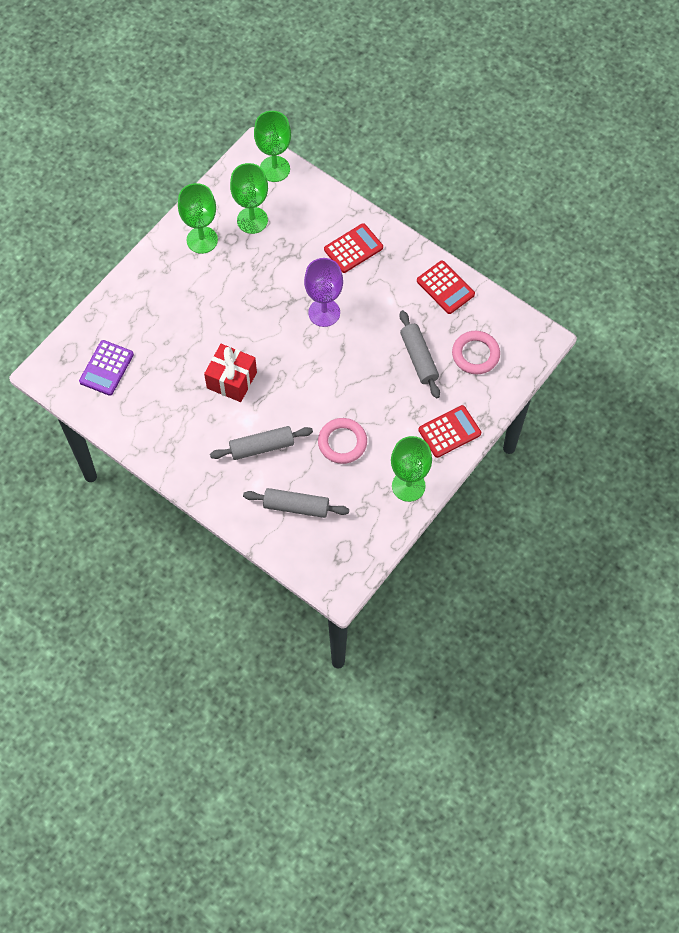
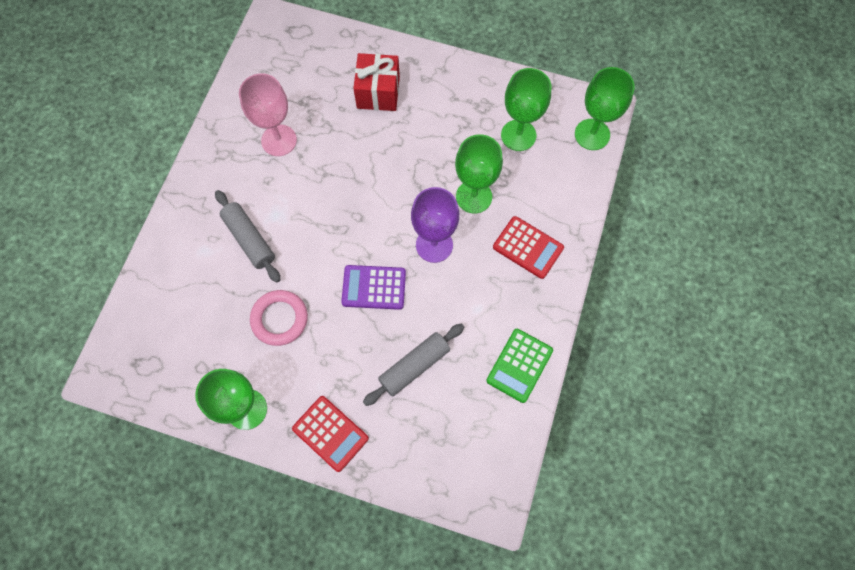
camera: 70 degrees right, 5 degrees up
purple calculator [79,340,134,396] -> purple calculator moved to [341,265,406,310]
green goblet [178,183,218,254] -> green goblet moved to [455,134,503,214]
red gift [204,344,257,402] -> red gift moved to [353,53,400,111]
grey rolling pin [243,488,349,518] -> none
red calculator [417,261,475,314] -> green calculator [486,329,553,403]
pink ring [452,331,500,374] -> none
none -> pink goblet [239,74,297,156]

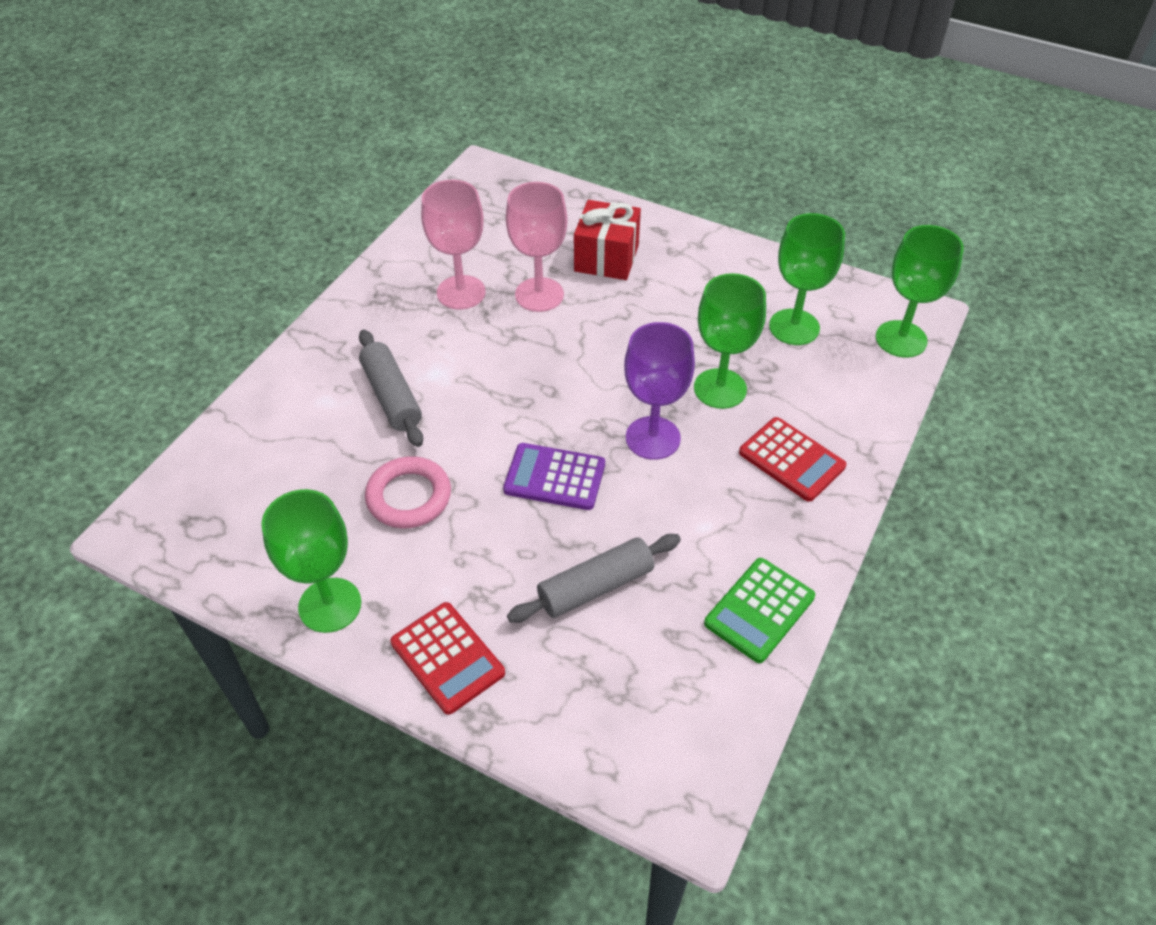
camera: 10 degrees right, 20 degrees down
none -> pink goblet [506,182,568,312]

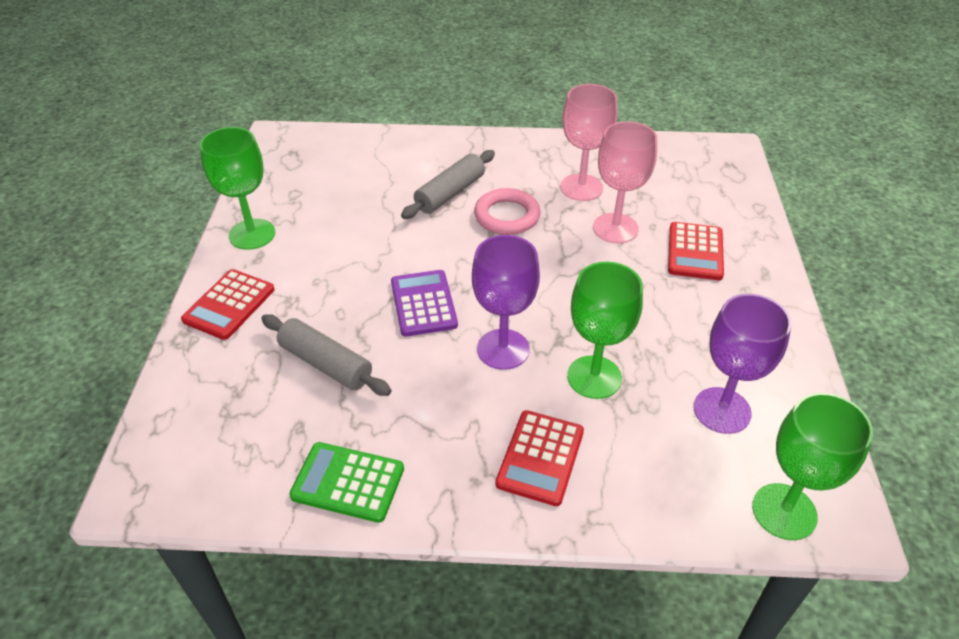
camera: 65 degrees right, 5 degrees down
pink ring [365,456,451,528] -> pink ring moved to [474,188,541,235]
red gift [574,200,641,280] -> red calculator [668,222,724,280]
green goblet [769,213,845,345] -> purple goblet [694,294,791,434]

